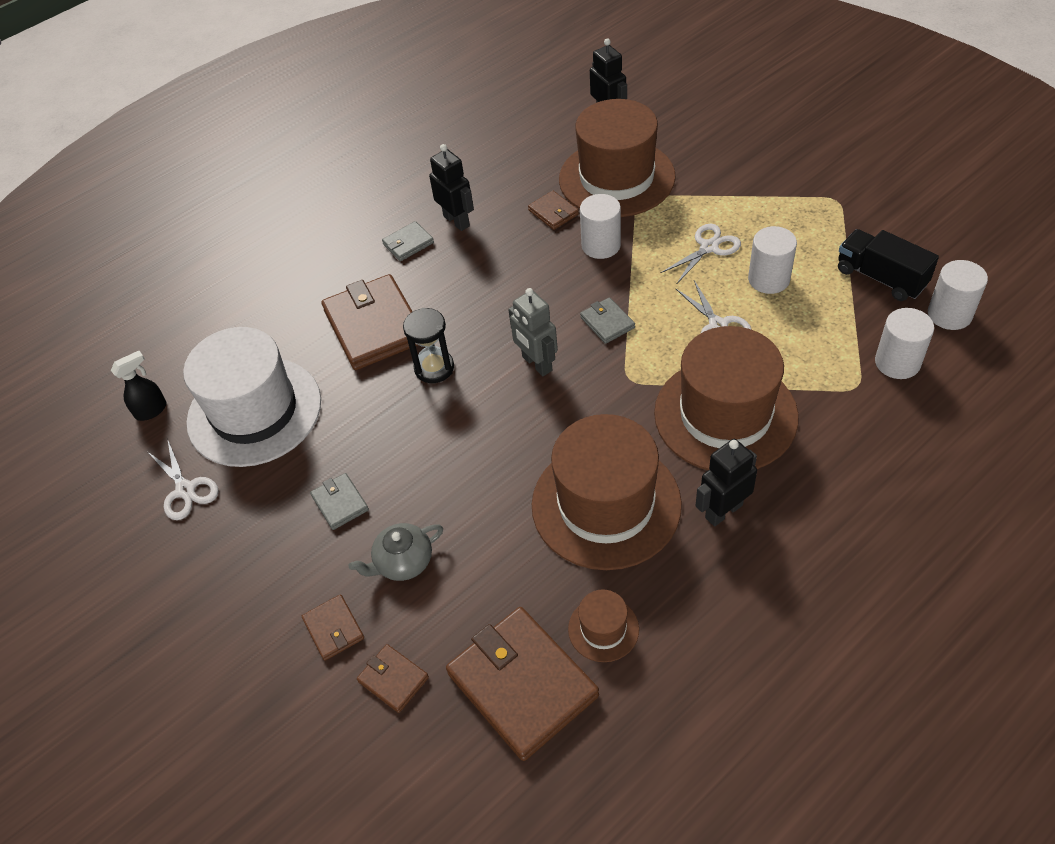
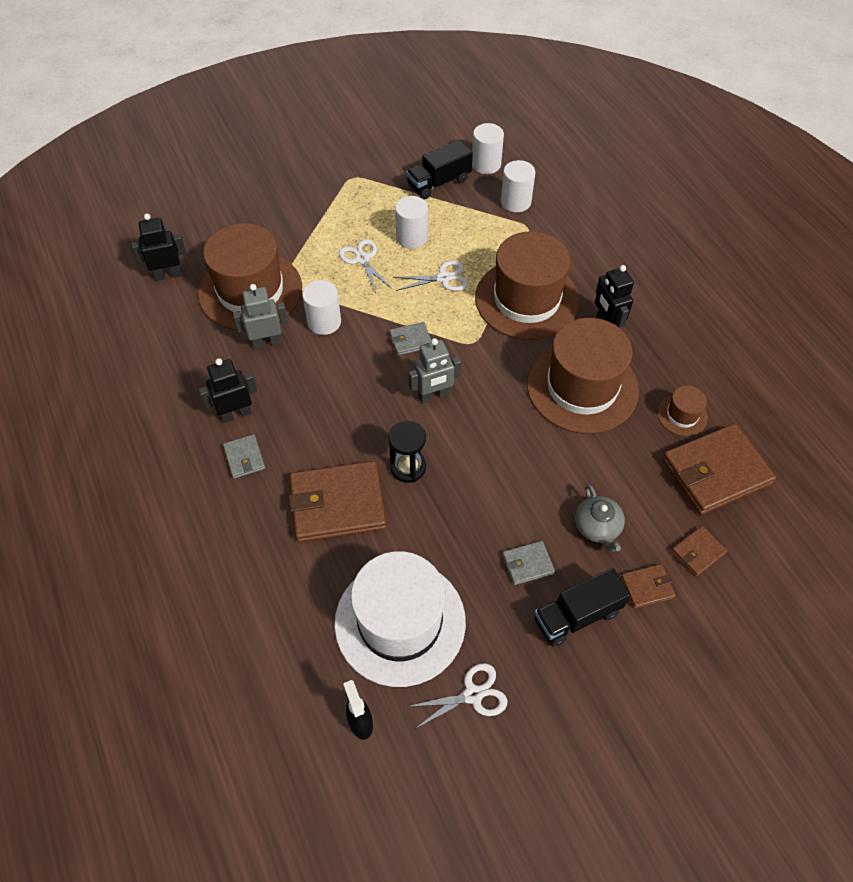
camera: 80 degrees left, 5 degrees up
brown wallet [528,191,579,230] -> grey robot [233,284,288,350]
none -> black truck [534,568,631,647]

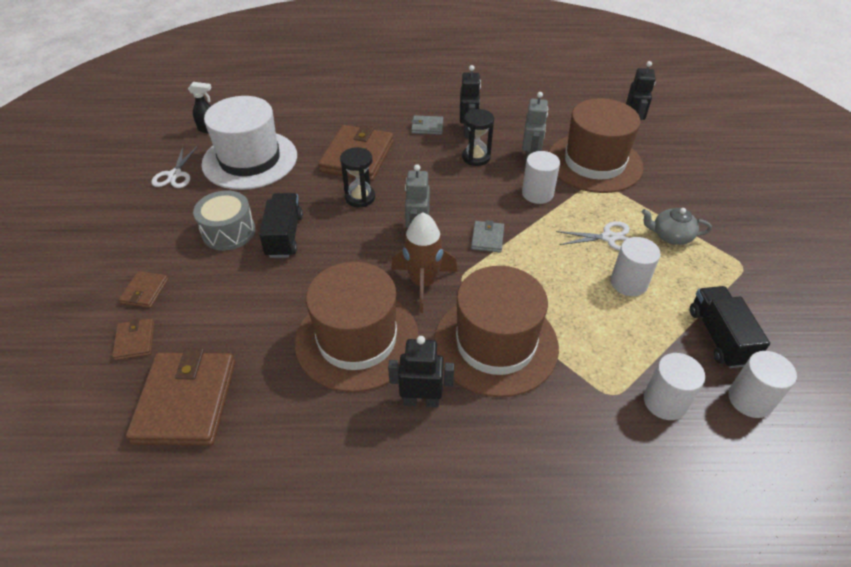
camera: 115 degrees right, 10 degrees down
white scissors [394,260,468,291] -> none
grey wallet [502,541,555,585] -> grey drum [193,190,255,250]
black truck [534,568,631,647] -> black truck moved to [259,193,303,258]
grey teapot [575,484,625,552] -> grey teapot moved to [642,208,712,245]
brown hat [657,386,708,436] -> none
none -> brown rocket [391,212,457,313]
none -> black hourglass [462,109,494,166]

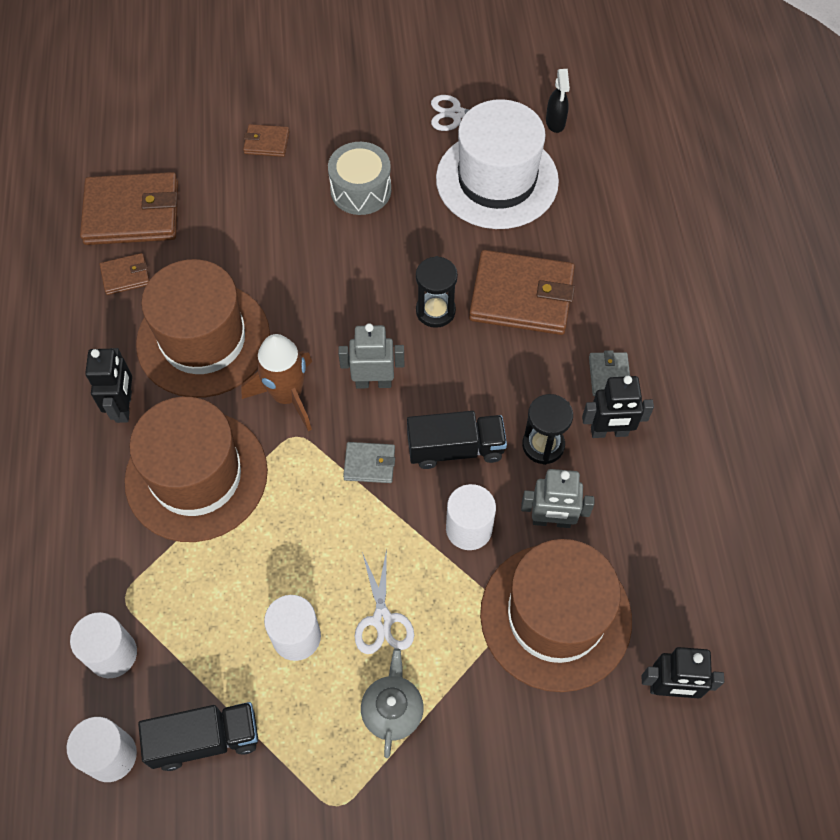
camera: 85 degrees right, 15 degrees up
brown wallet [112,318,155,360] -> brown wallet moved to [99,253,149,295]
black truck [259,193,303,258] -> black truck moved to [407,411,507,469]

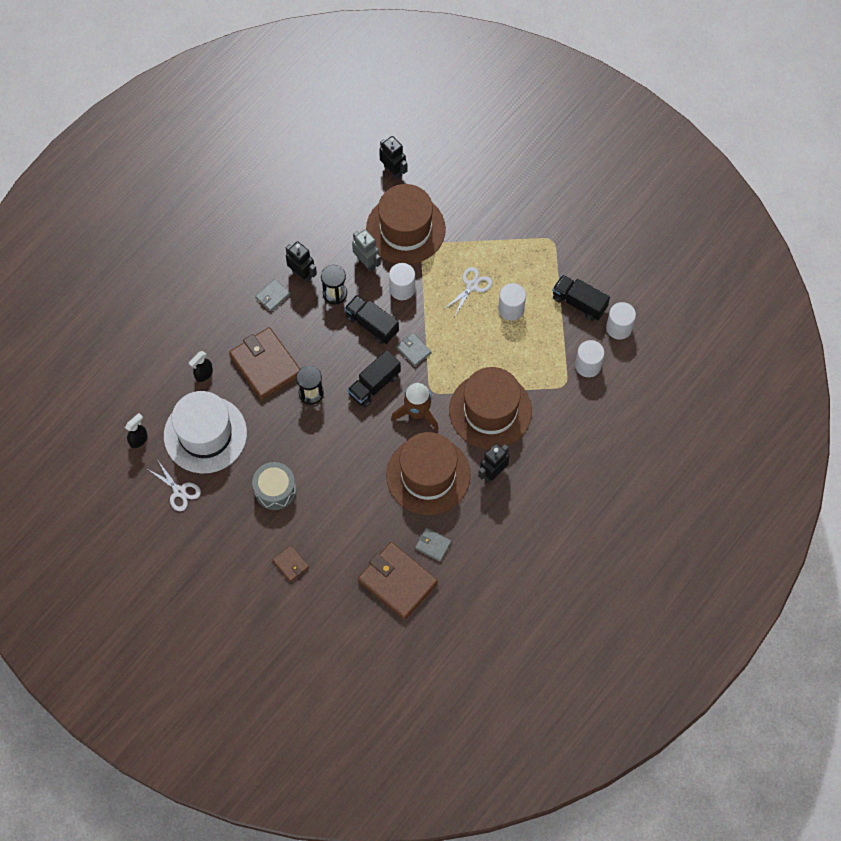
camera: 135 degrees left, 5 degrees up
brown wallet [99,253,149,295] -> grey wallet [415,528,452,562]
grey robot [338,323,404,389] -> black truck [347,350,401,407]
grey teapot [361,648,424,758] -> none
none -> black spray bottle [189,351,213,382]

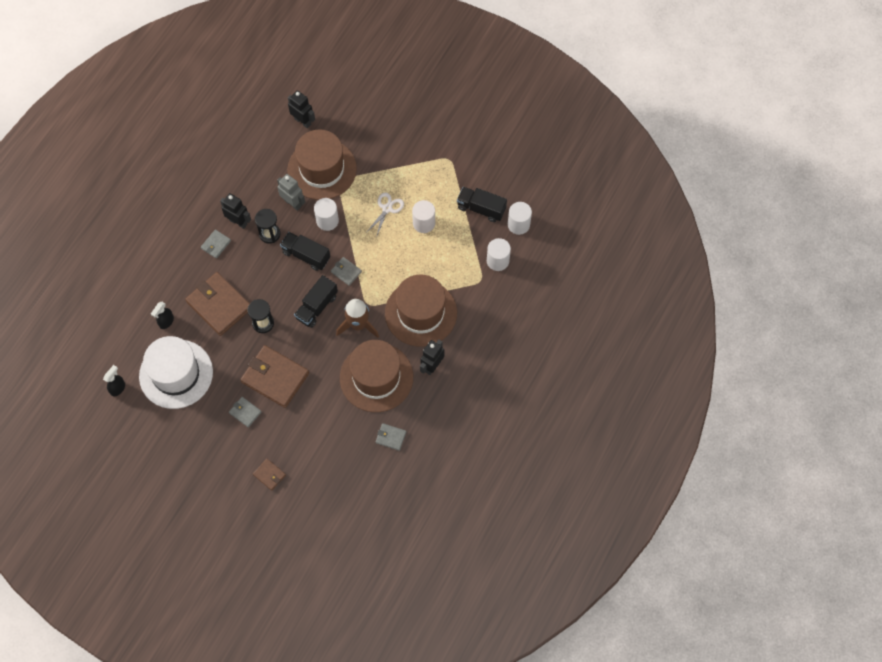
camera: 10 degrees left, 0 degrees up
white scissors [149,461,201,511] -> none
grey drum [252,462,296,510] -> grey wallet [229,397,261,427]
brown wallet [358,542,438,620] -> brown wallet moved to [240,345,309,408]

